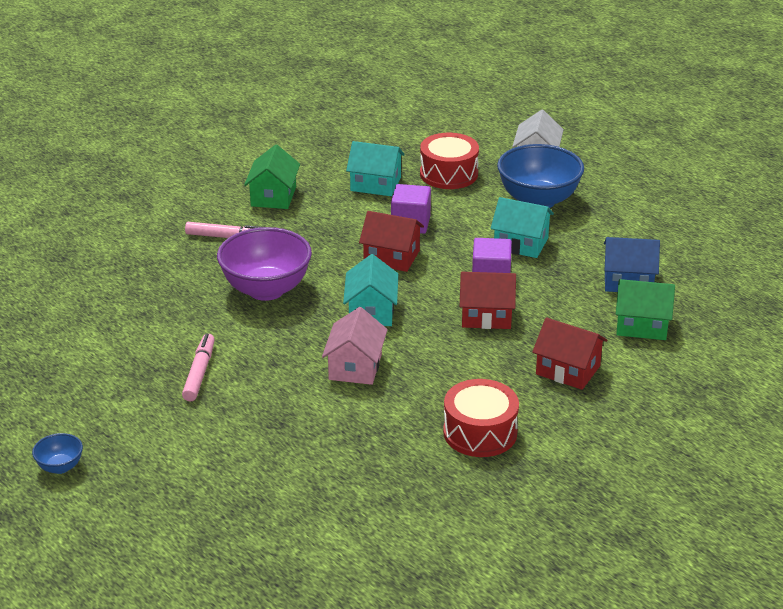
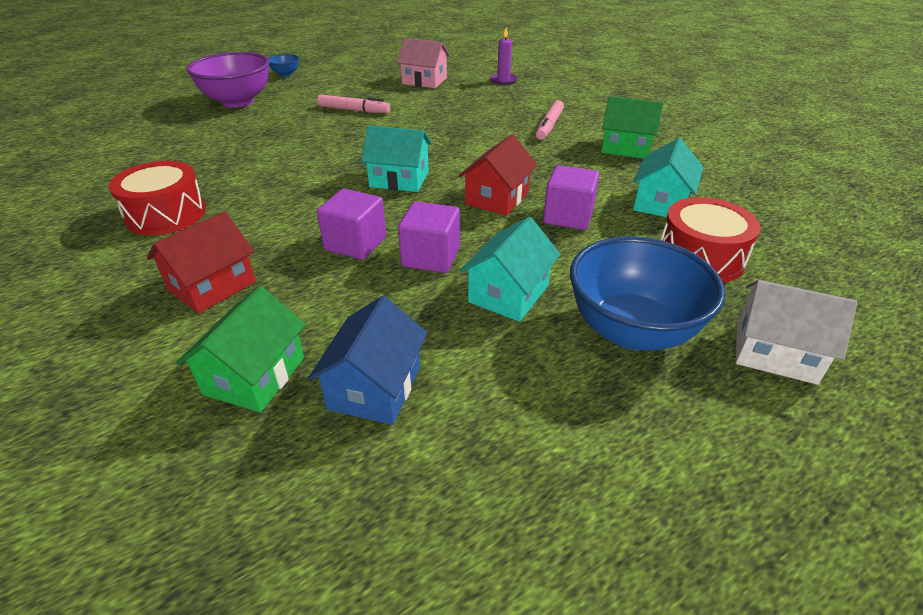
camera: 100 degrees right, 5 degrees up
purple bowl [217,227,312,301] -> purple bowl moved to [186,52,270,108]
pink house [322,307,388,385] -> pink house moved to [397,38,450,88]
red house [460,272,516,329] -> purple cube [317,189,386,260]
none -> purple candle [490,28,518,85]

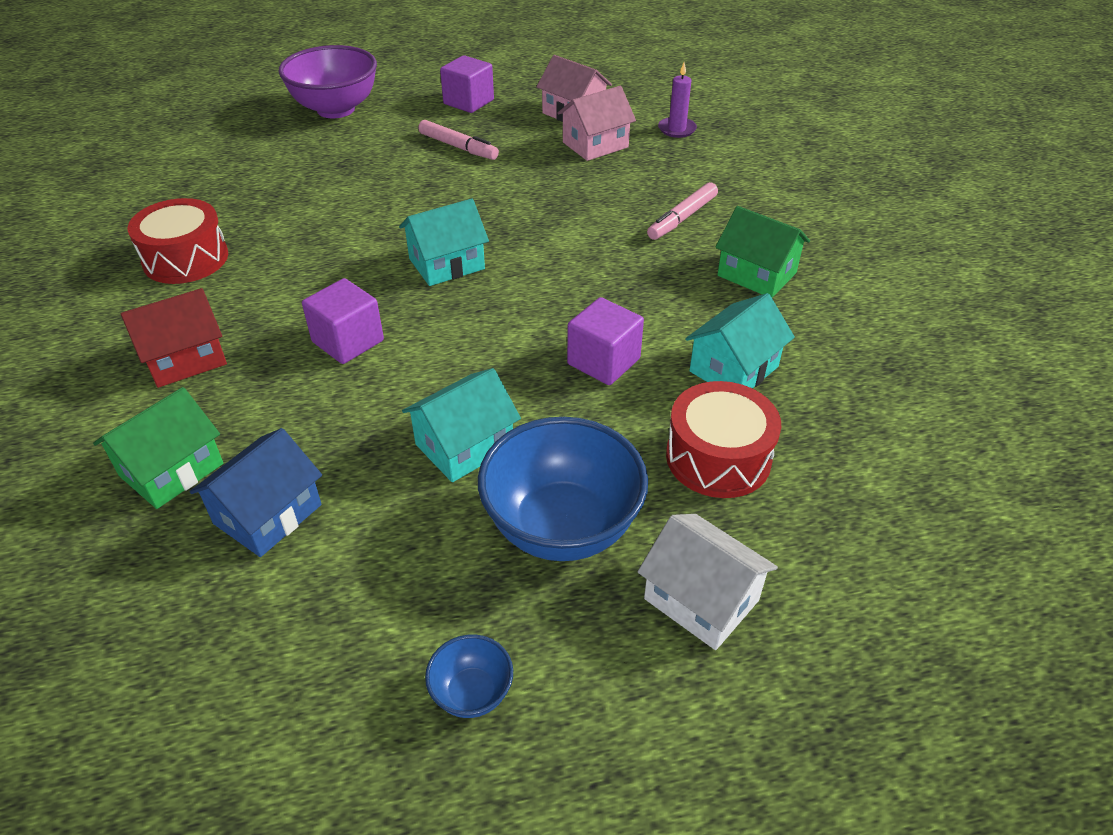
camera: 20 degrees right, 5 degrees up
blue bowl [268,54,299,77] -> blue bowl moved to [425,635,513,718]
turquoise house [361,126,432,192] -> turquoise house turned 60 degrees counterclockwise [399,199,489,286]
purple cube [398,201,460,273] -> purple cube moved to [440,55,494,113]
red house [459,134,538,216] -> none
none -> pink house [557,86,636,161]

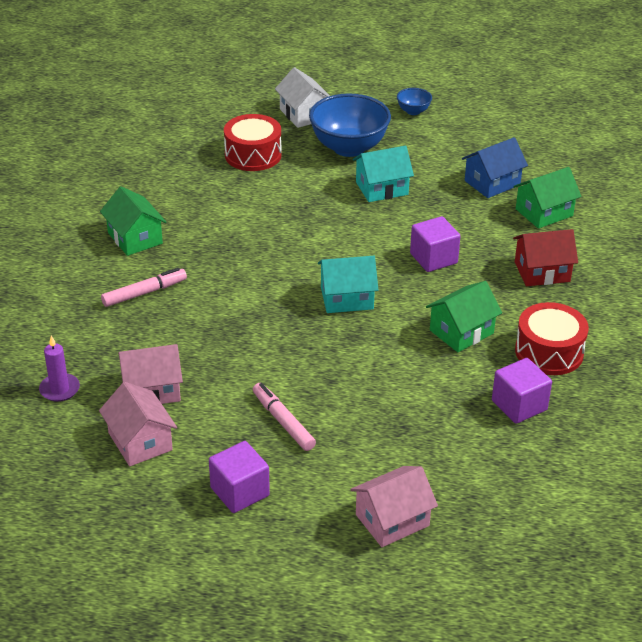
camera: 160 degrees left, 5 degrees down
purple bowl [278,45,377,118] -> pink house [350,466,438,547]
purple cube [567,297,644,385] -> purple cube moved to [492,358,552,424]
turquoise house [685,293,795,389] -> none
none -> green house [426,281,502,352]

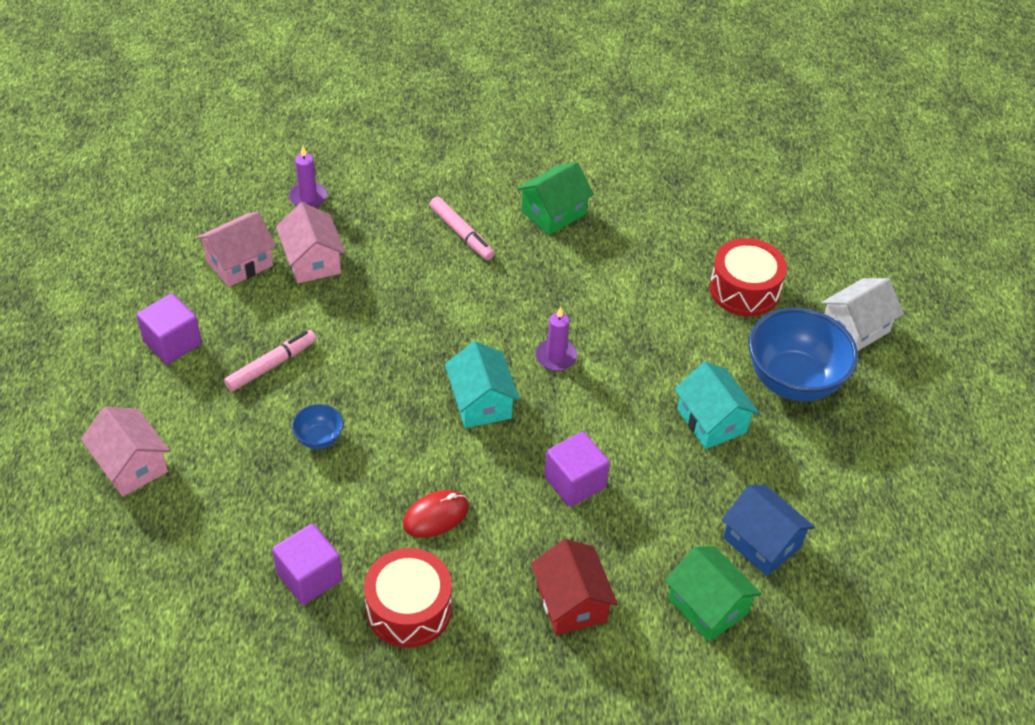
camera: 80 degrees right, 10 degrees up
blue bowl [397,88,432,115] -> blue bowl moved to [292,404,344,449]
green house [426,281,502,352] -> red mouse [403,490,469,538]
none -> purple candle [535,307,577,371]

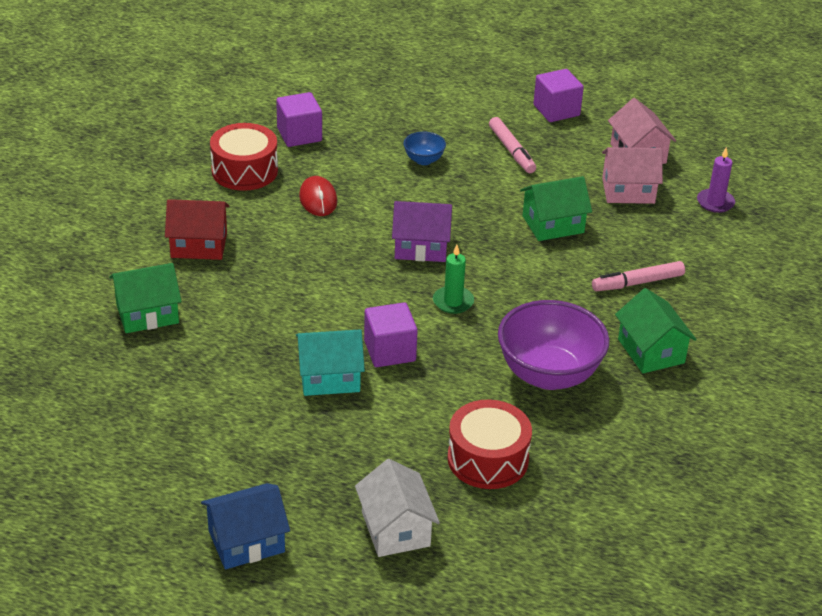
camera: 110 degrees right, 10 degrees down
pink house [81,406,170,497] -> none
turquoise house [445,341,520,428] -> purple house [392,201,452,262]
purple candle [535,307,577,371] -> green candle [433,245,474,314]
purple cube [544,431,610,507] -> purple cube moved to [364,302,418,367]
blue house [722,485,815,576] -> blue house moved to [201,483,290,569]
blue bowl [749,308,858,401] -> none
none -> purple bowl [498,300,609,390]
none -> green house [520,176,592,241]

